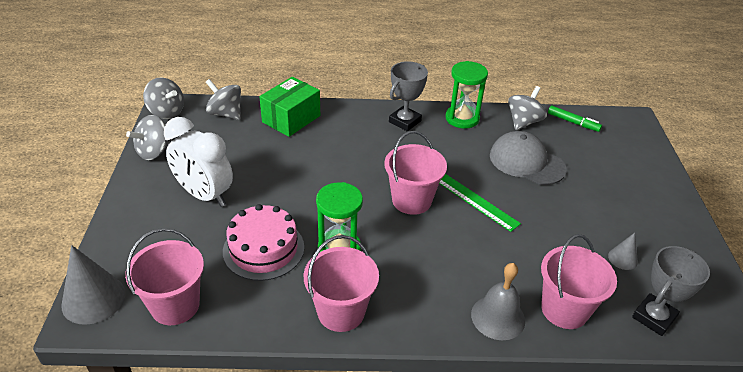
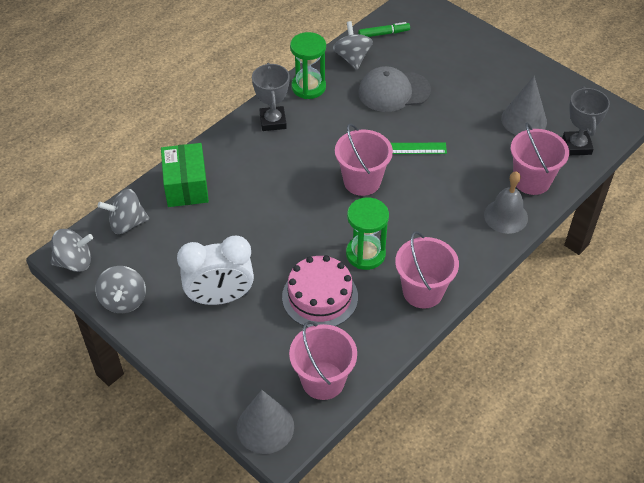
camera: 45 degrees left, 10 degrees up
grey cone [608,233,638,270] -> grey cone [501,76,547,135], size x1.91

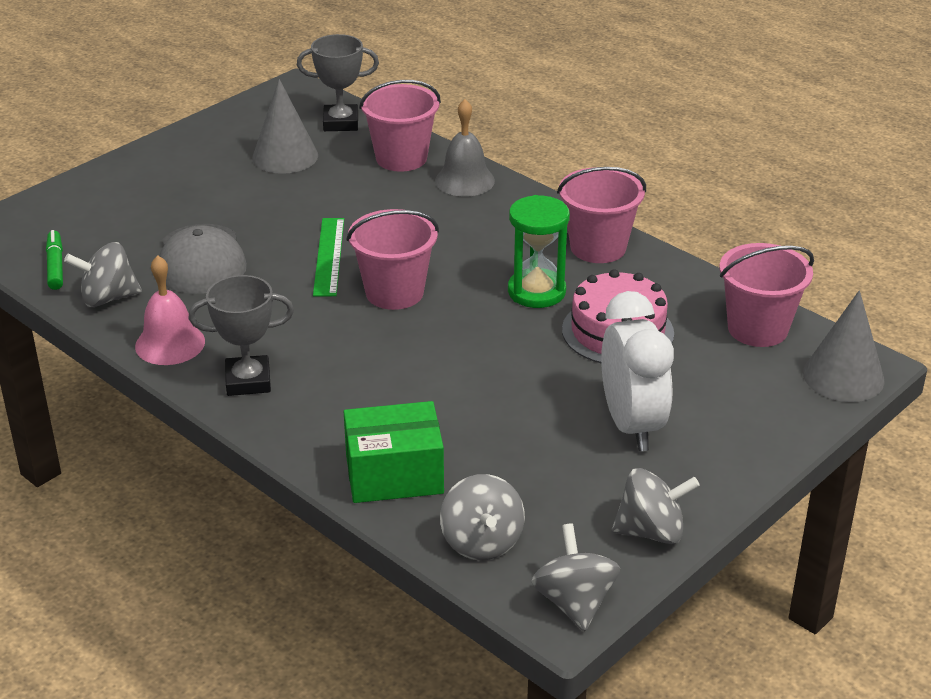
camera: 90 degrees left, 15 degrees down
green hourglass [290,32,326,99] -> pink bell [135,255,205,365]

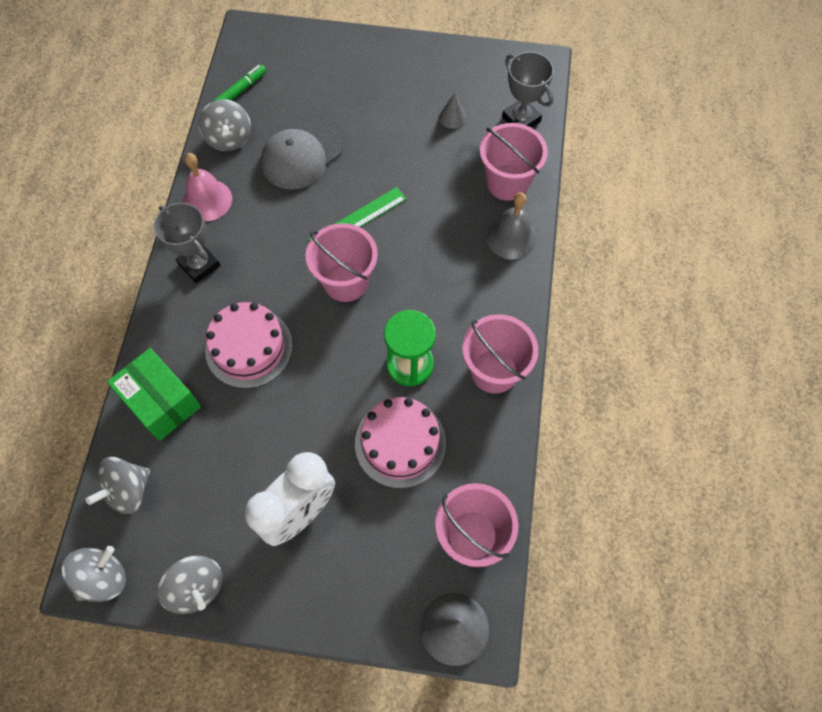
camera: 55 degrees right, 30 degrees up
grey spinning top [64,242,142,307] -> grey spinning top turned 150 degrees counterclockwise [199,99,251,151]
grey cone [252,79,318,174] -> grey cone [439,93,467,129], size x0.52
none -> pink cake [205,302,293,389]

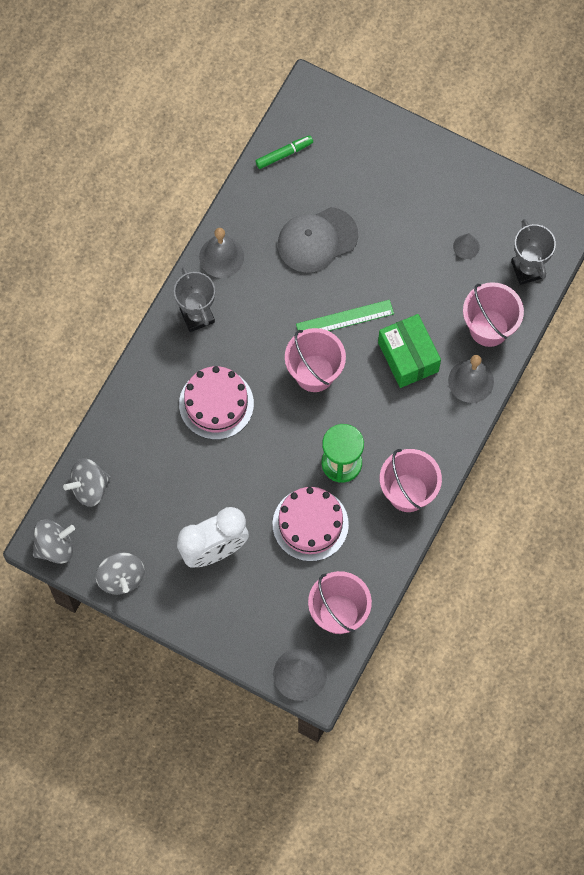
camera: 20 degrees right, 5 degrees up
green box [107,348,201,441] -> green box moved to [378,314,441,388]
pink bell [183,153,232,221] -> grey bell [199,228,244,278]
grey spinning top [199,99,251,151] -> none

